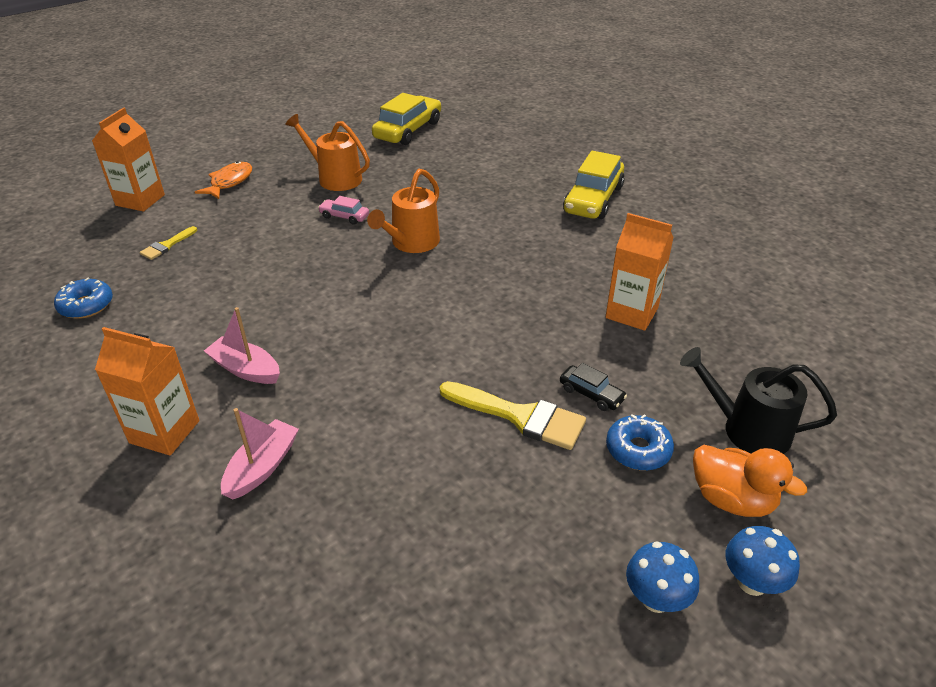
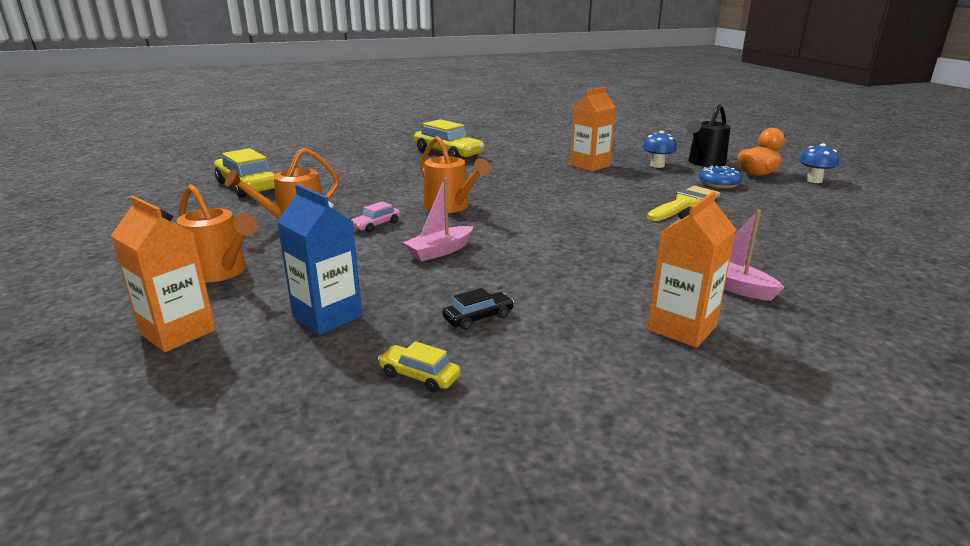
camera: 70 degrees left, 15 degrees down
blue donut [54,278,113,319] -> yellow car [378,341,461,392]
yellow brush [140,226,197,260] -> blue carton [277,185,362,335]
orange fish [195,161,252,199] -> orange watering can [177,184,258,283]
pink boat [204,307,280,384] -> pink boat moved to [403,178,473,261]
black car [560,363,627,411] -> black car moved to [442,288,514,330]
blue mushroom [626,542,699,613] -> blue mushroom moved to [643,131,677,168]

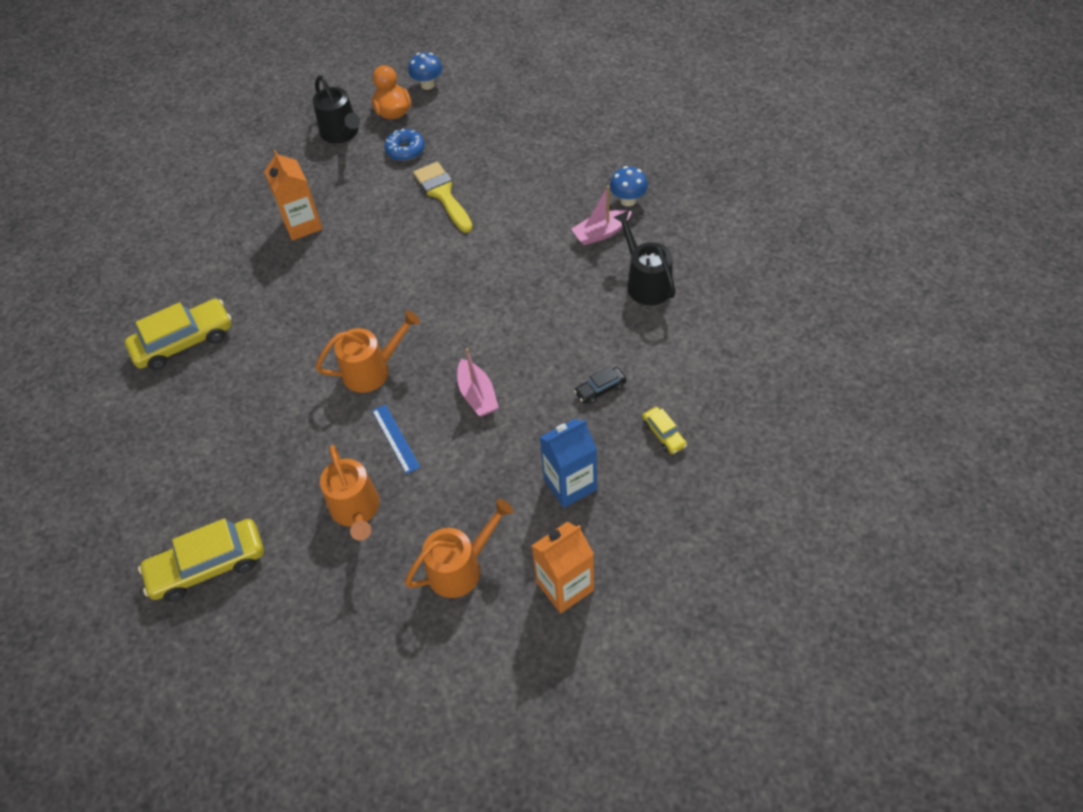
camera: 70 degrees left, 30 degrees up
pink car [351,201,400,233] -> blue ruler [372,404,420,474]
yellow car [378,341,461,392] -> yellow car turned 75 degrees counterclockwise [642,407,687,454]
black car [442,288,514,330] -> black car turned 105 degrees counterclockwise [574,366,626,404]
blue mushroom [643,131,677,168] -> blue mushroom moved to [610,166,648,206]
orange carton [647,192,736,348] -> black watering can [614,210,676,305]

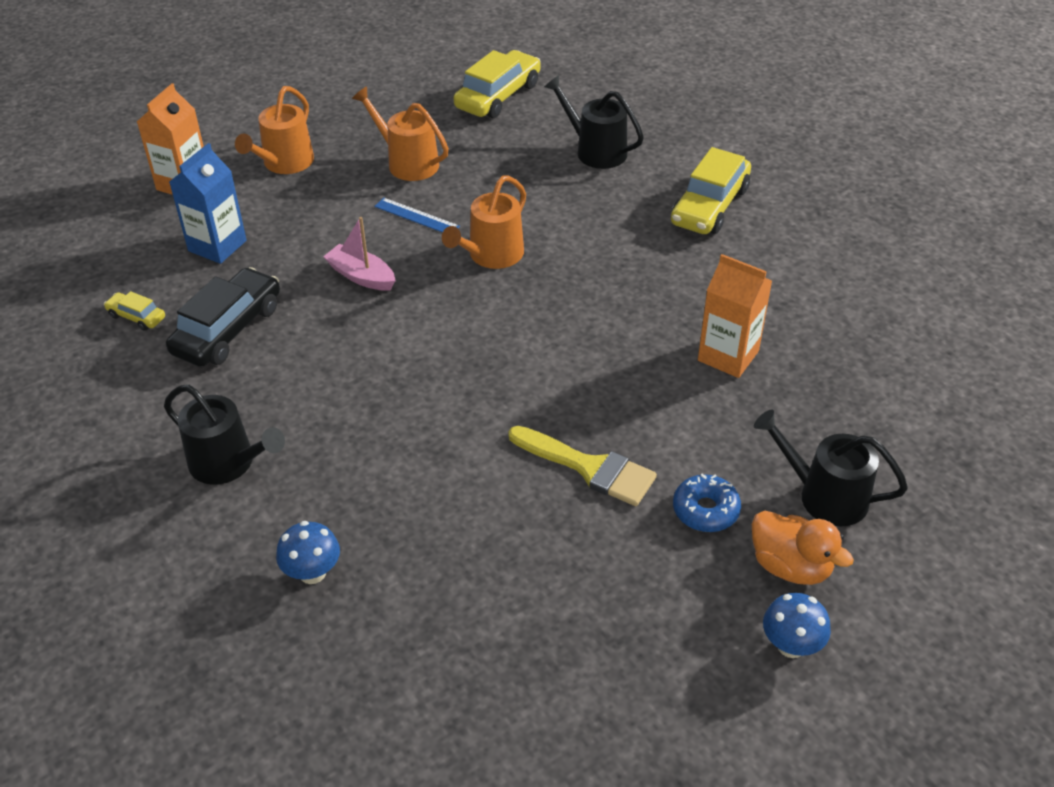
camera: 145 degrees right, 10 degrees down
pink boat [571,185,632,245] -> none
black car [574,366,626,404] -> black car [166,267,280,367], size x2.05
none -> black watering can [544,75,644,169]

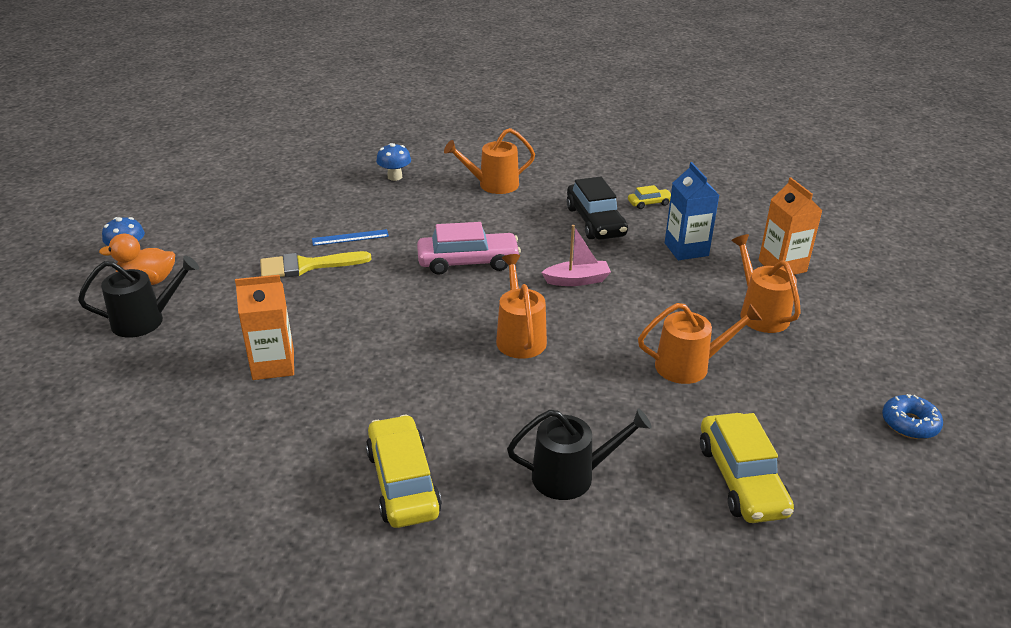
camera: 135 degrees right, 10 degrees down
black watering can [164,385,285,485] -> orange watering can [444,128,535,194]
blue ruler [374,198,460,233] -> blue ruler moved to [312,229,389,246]
blue donut [673,474,741,532] -> blue donut moved to [882,394,943,439]
none -> pink car [417,222,521,275]

